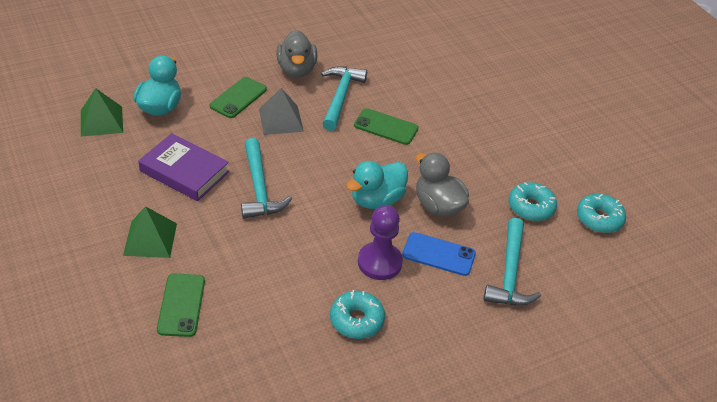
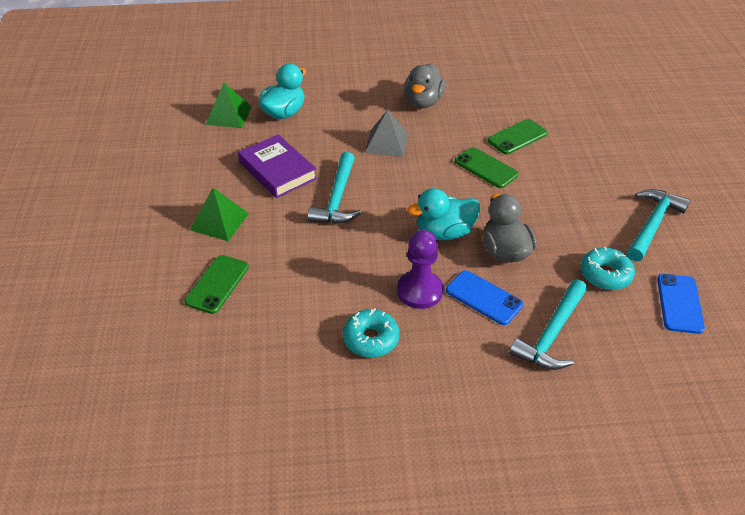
camera: 25 degrees right, 0 degrees up
green phone [210,77,267,118] -> green phone moved to [487,119,548,154]
turquoise hammer [321,66,367,131] -> turquoise hammer moved to [627,189,690,261]
turquoise donut [577,194,626,233] -> blue phone [657,274,705,334]

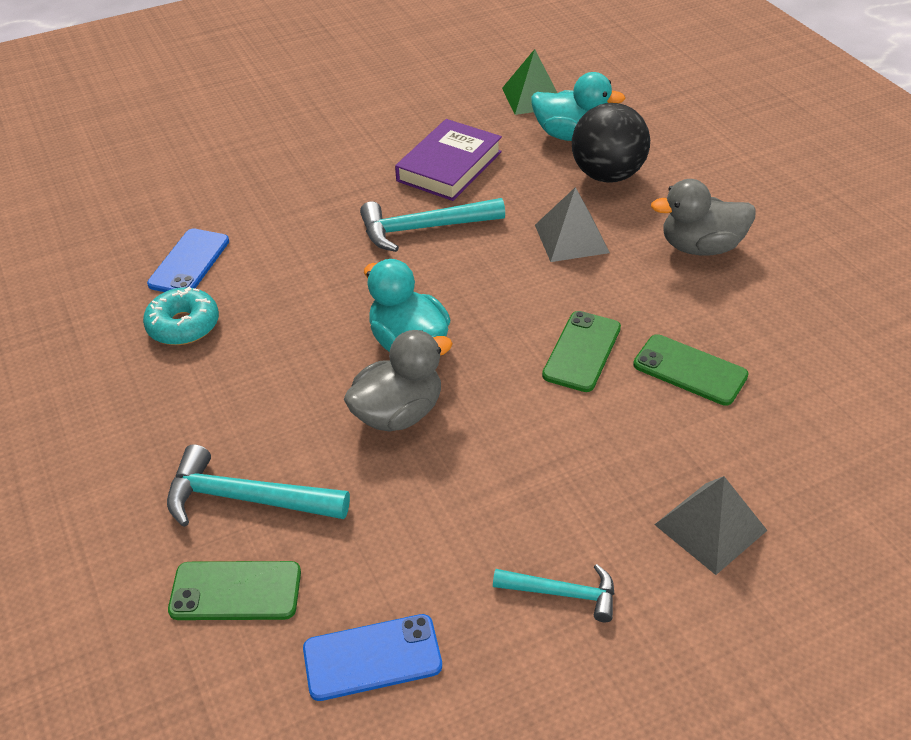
camera: 70 degrees right, 0 degrees up
green phone [185,255,249,314] -> green phone moved to [168,561,301,620]
green pyramid [190,188,249,241] -> none
purple pawn [397,230,443,309] -> none
blue phone [446,270,523,325] -> blue phone moved to [147,228,229,292]
turquoise donut [581,247,635,290] -> none
turquoise hammer [627,189,690,261] -> turquoise hammer [493,564,614,622], size x0.61
none -> black ball [572,103,650,183]
none -> grey pyramid [654,476,768,575]

